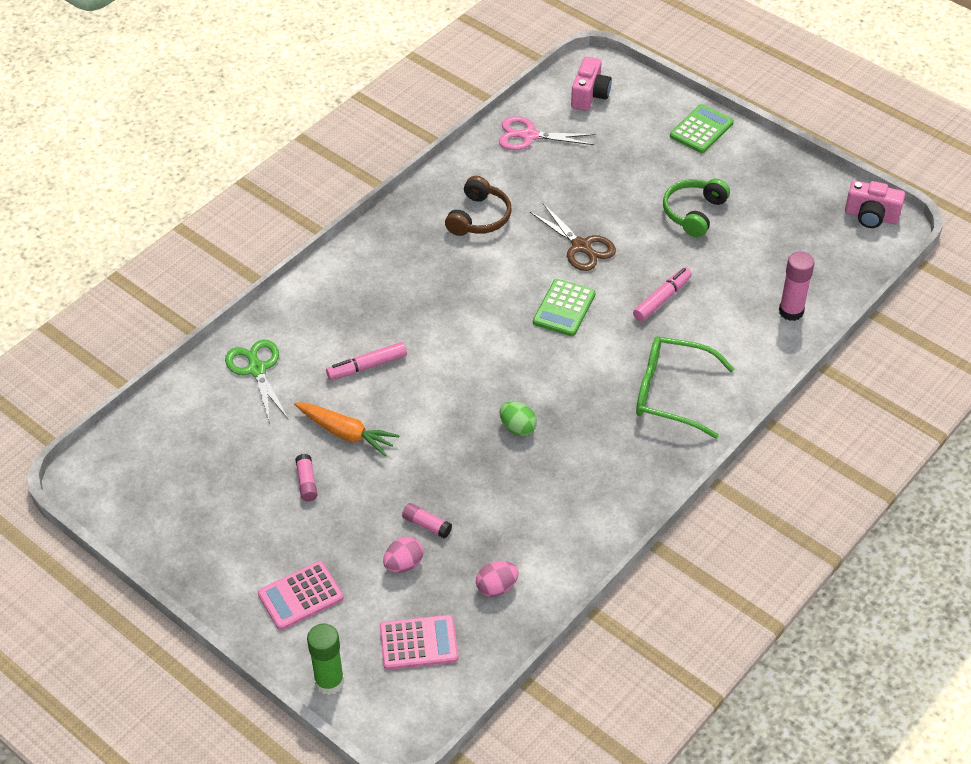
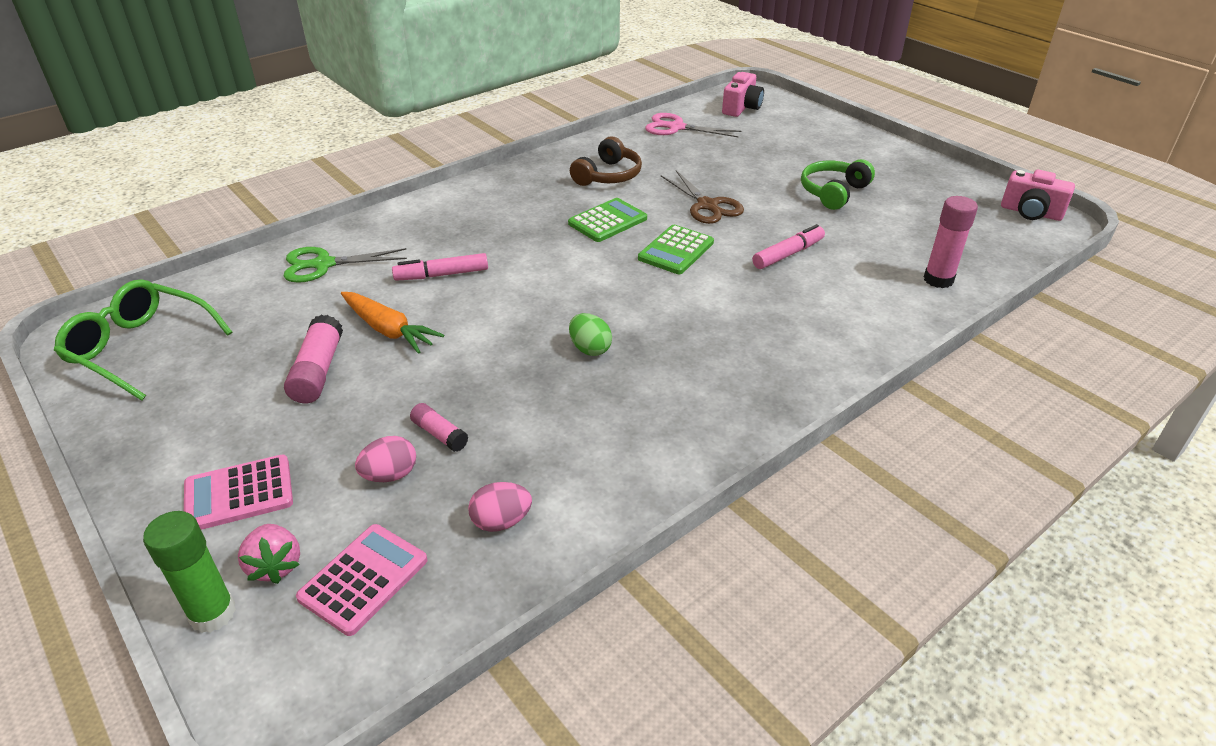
camera: 10 degrees right, 10 degrees down
green scissors [225,340,288,423] -> green scissors turned 90 degrees counterclockwise [284,247,407,283]
pink glue stick [295,454,317,501] -> pink glue stick [284,315,343,403], size x1.67
pink calculator [380,615,458,670] -> pink calculator turned 60 degrees counterclockwise [296,524,427,636]
green glasses [636,336,735,439] -> green glasses moved to [54,279,233,401]
green calculator [670,104,734,153] -> green calculator moved to [568,198,647,242]
none -> pink strawberry [238,524,300,584]

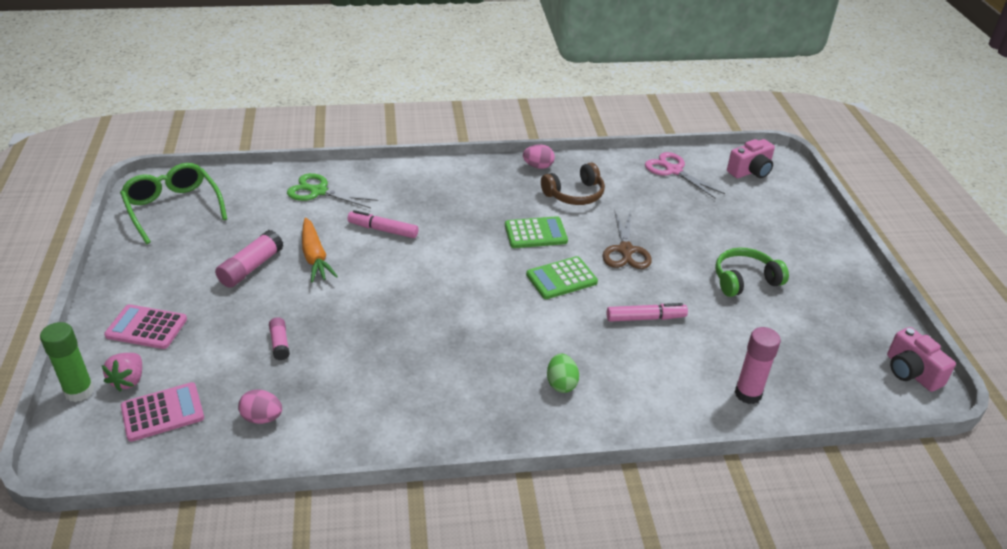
camera: 30 degrees right, 0 degrees up
pink egg [355,436,416,482] -> pink egg moved to [523,144,555,169]
green egg [569,313,612,356] -> green egg moved to [547,354,579,393]

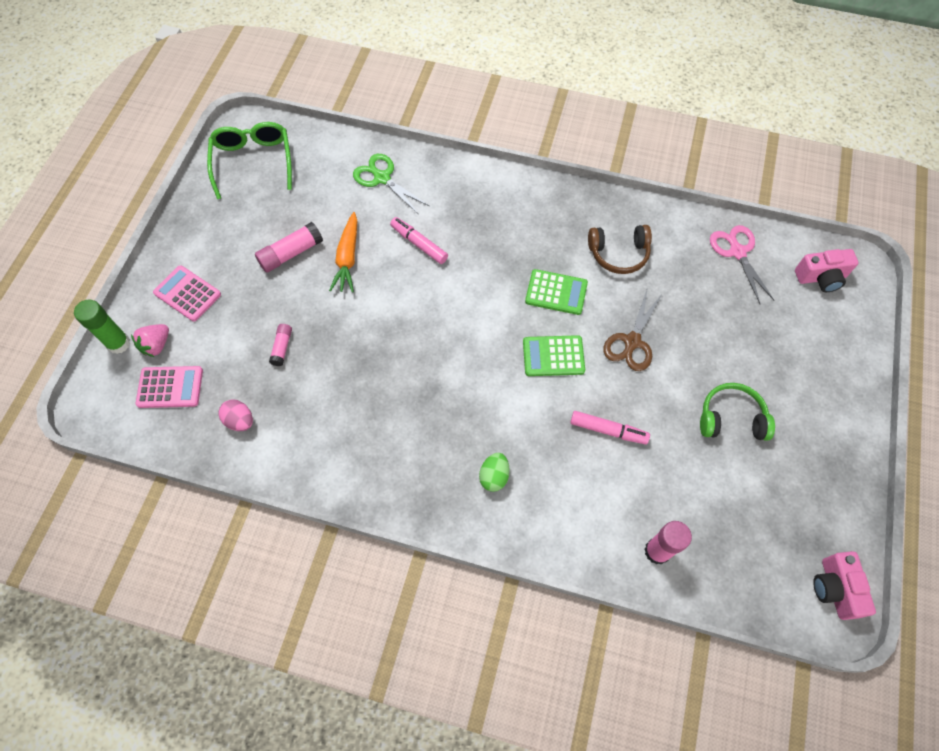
camera: 25 degrees right, 25 degrees up
pink egg [523,144,555,169] -> none

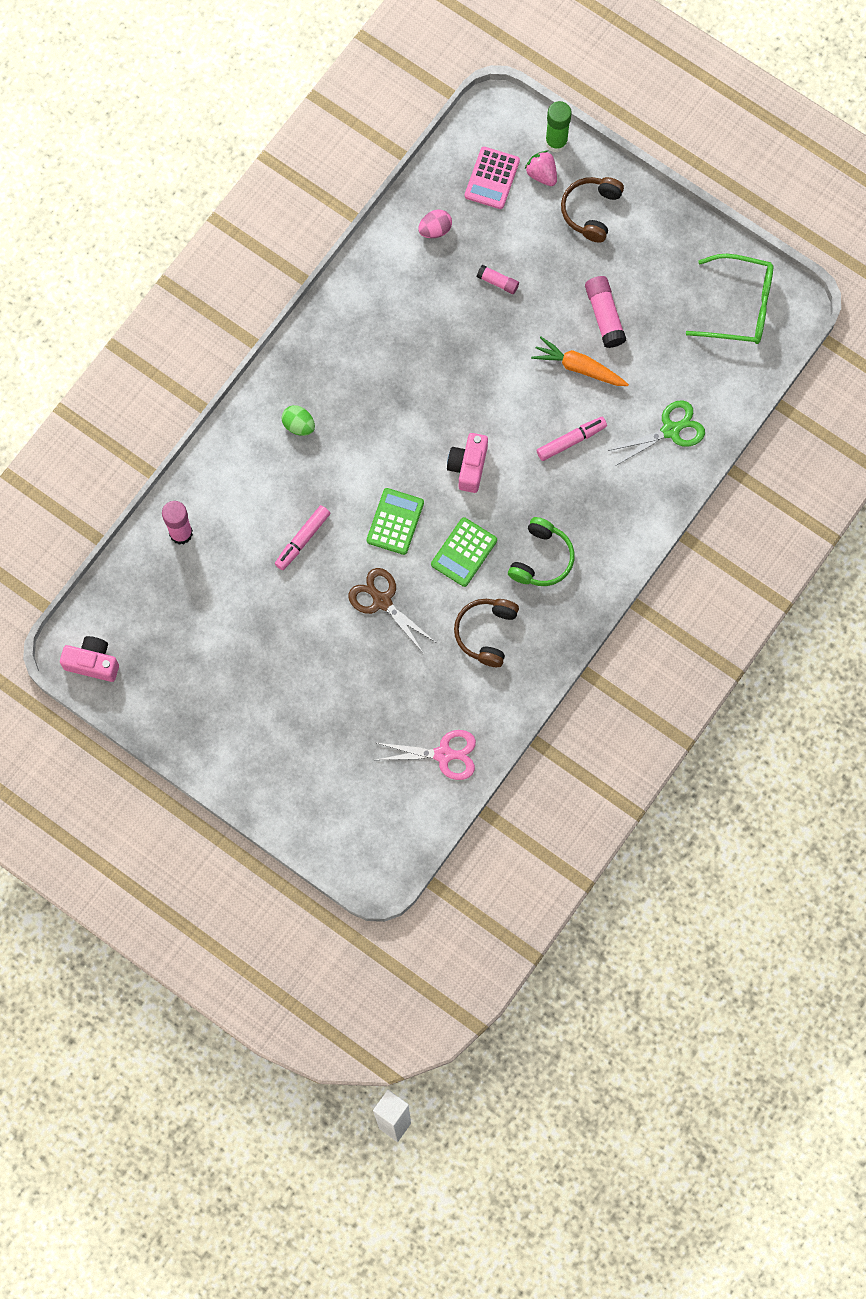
camera: 110 degrees right, 10 degrees up
pink calculator [153,265,221,322] -> brown headphones [561,177,624,243]
green headphones [700,383,775,441] -> green headphones moved to [508,517,575,586]
pink camera [795,249,858,292] -> pink camera moved to [447,433,488,493]

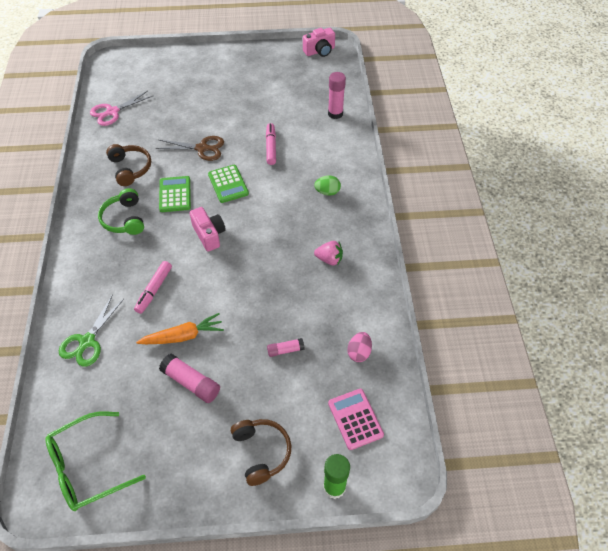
camera: 140 degrees right, 20 degrees down
pink strawberry [525,151,557,186] -> pink strawberry moved to [314,241,343,265]

